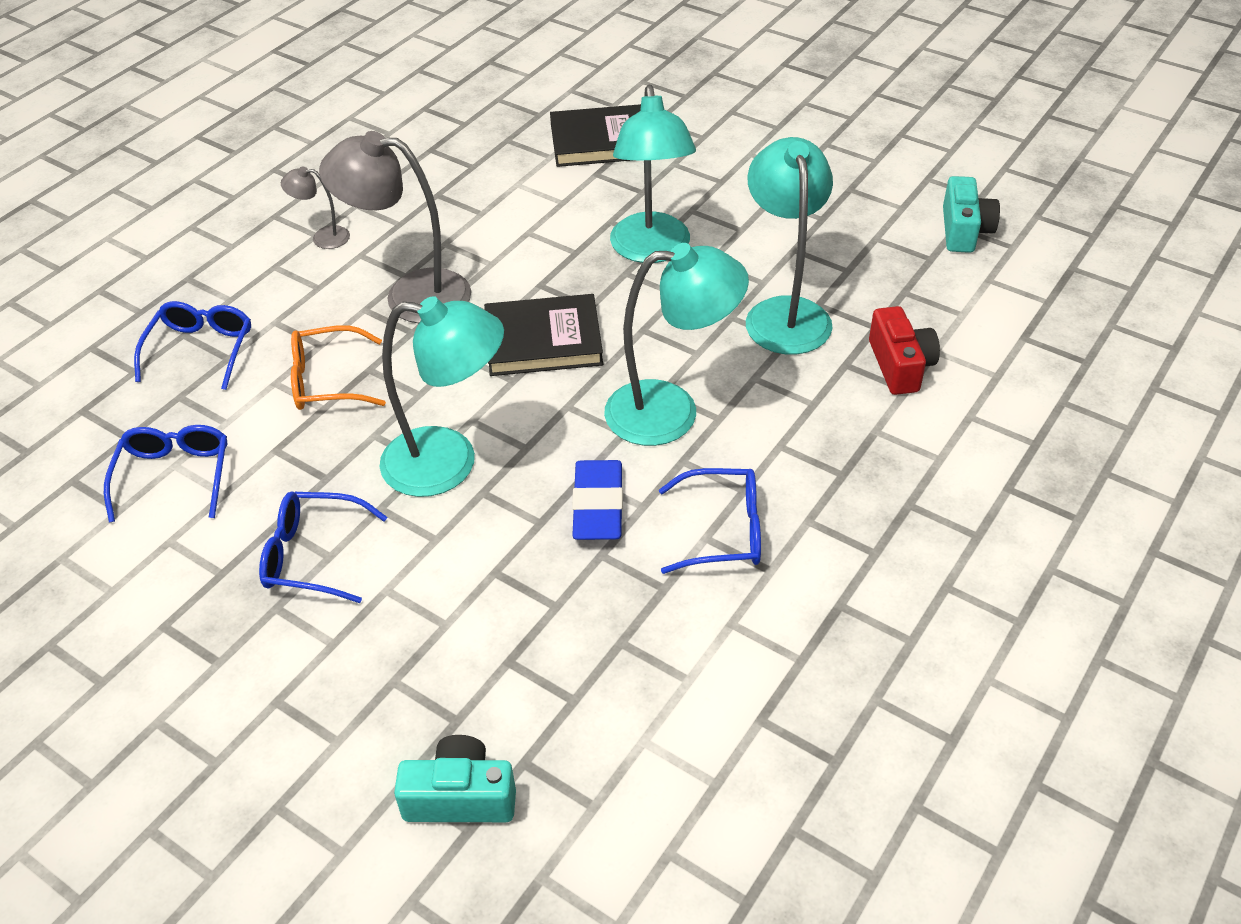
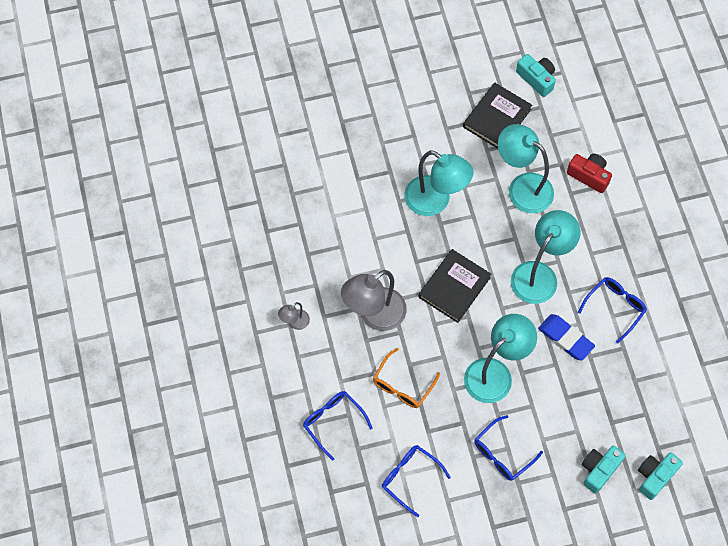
camera: 50 degrees left, 20 degrees up
black book [550,104,641,167] -> black book moved to [463,83,532,149]
none -> turquoise camera [582,446,626,494]

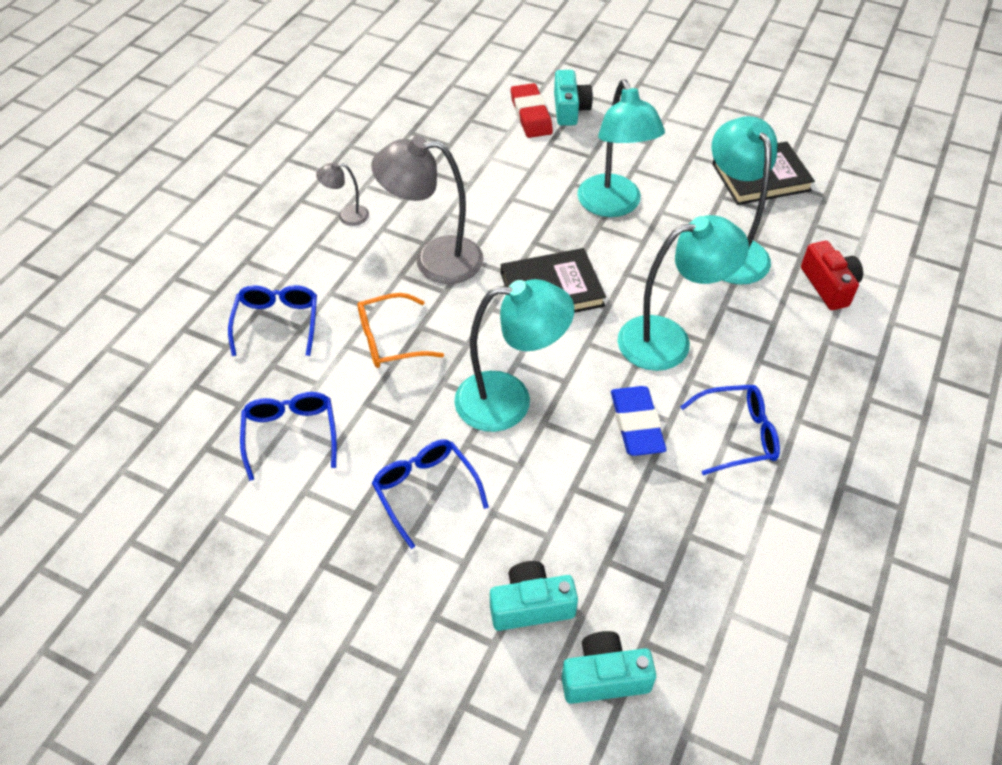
camera: 40 degrees right, 15 degrees down
blue glasses [474,415,543,481] -> blue glasses turned 60 degrees clockwise [372,440,489,549]
turquoise camera [516,54,556,97] -> turquoise camera moved to [554,70,593,126]
none -> red eraser [511,83,553,138]

